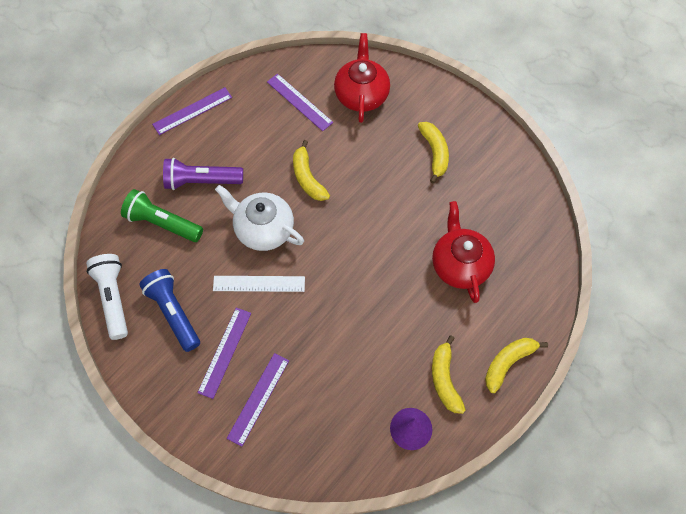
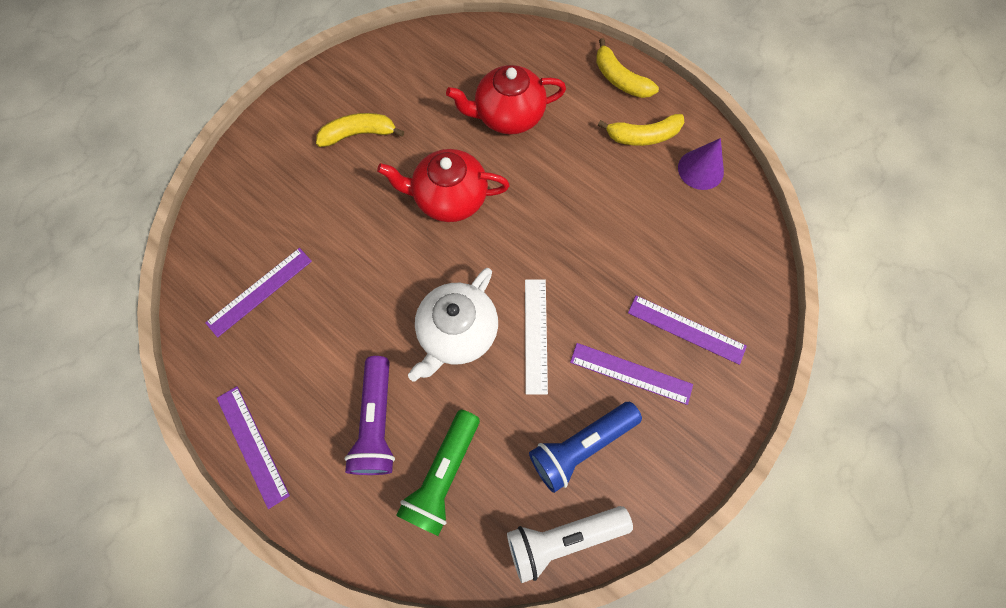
camera: 90 degrees left, 5 degrees up
yellow banana [293,140,330,201] -> none
red teapot [334,33,390,123] -> red teapot moved to [377,149,510,222]

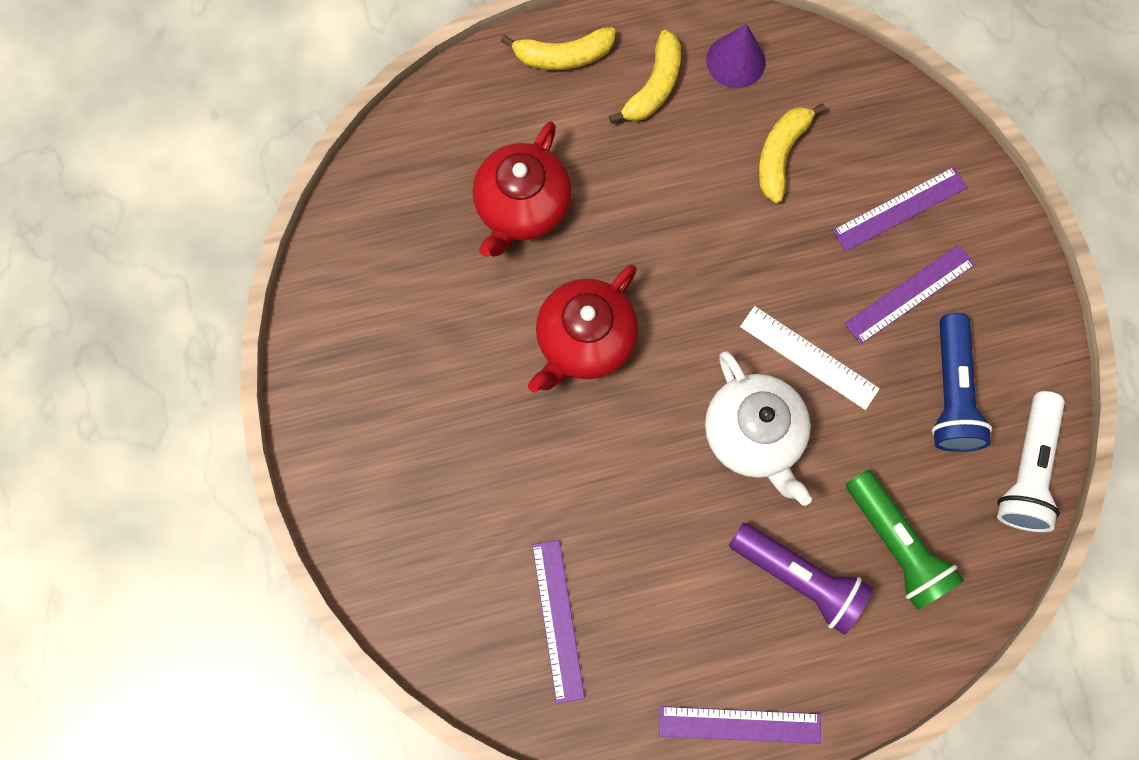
camera: 55 degrees left, 5 degrees up
yellow banana [316,113,404,147] -> yellow banana moved to [758,104,826,203]

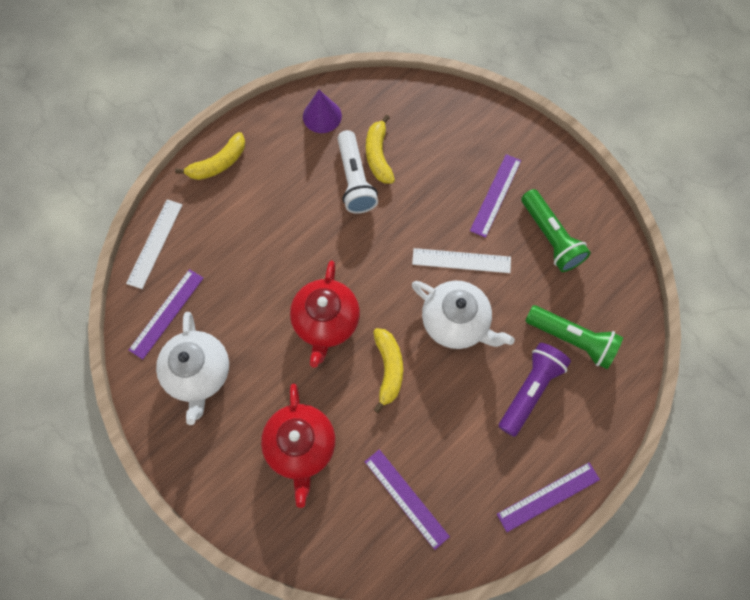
camera: 30 degrees left, 5 degrees down
red teapot [472,121,572,257] -> red teapot moved to [261,383,335,508]
yellow banana [609,30,681,123] -> yellow banana moved to [373,328,403,413]
purple flashlight [729,523,873,635] -> purple flashlight turned 60 degrees counterclockwise [499,343,571,437]
purple ruler [832,167,968,251] -> purple ruler moved to [129,269,204,360]
blue flashlight [932,313,992,452] -> green flashlight [521,189,591,272]
white flashlight [997,391,1065,532] -> white flashlight moved to [337,130,378,214]
none -> white ruler [126,199,183,289]
none -> white teapot [156,312,229,425]

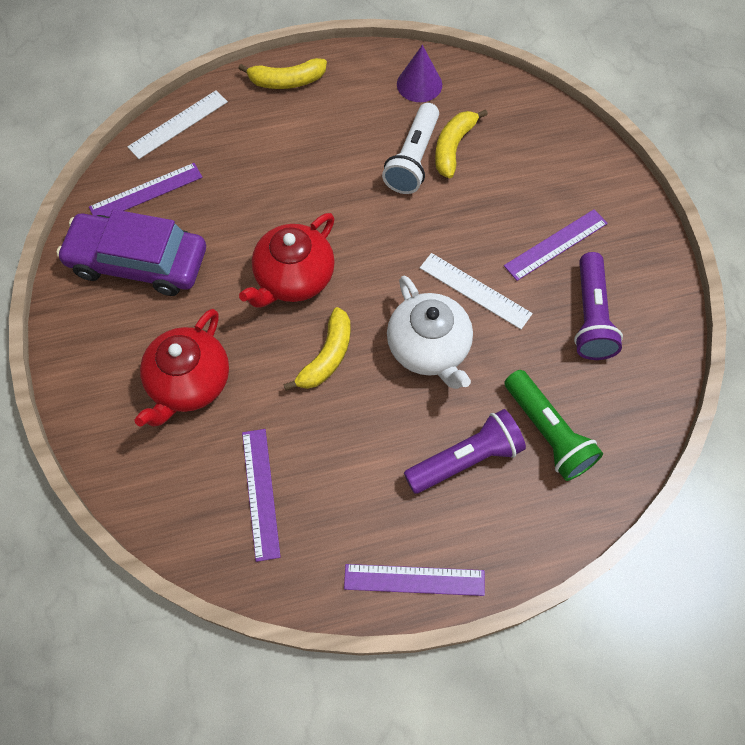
camera: 30 degrees right, 5 degrees down
white teapot [156,312,229,425] -> purple car [57,209,206,296]
green flashlight [521,189,591,272] -> purple flashlight [574,252,623,360]

